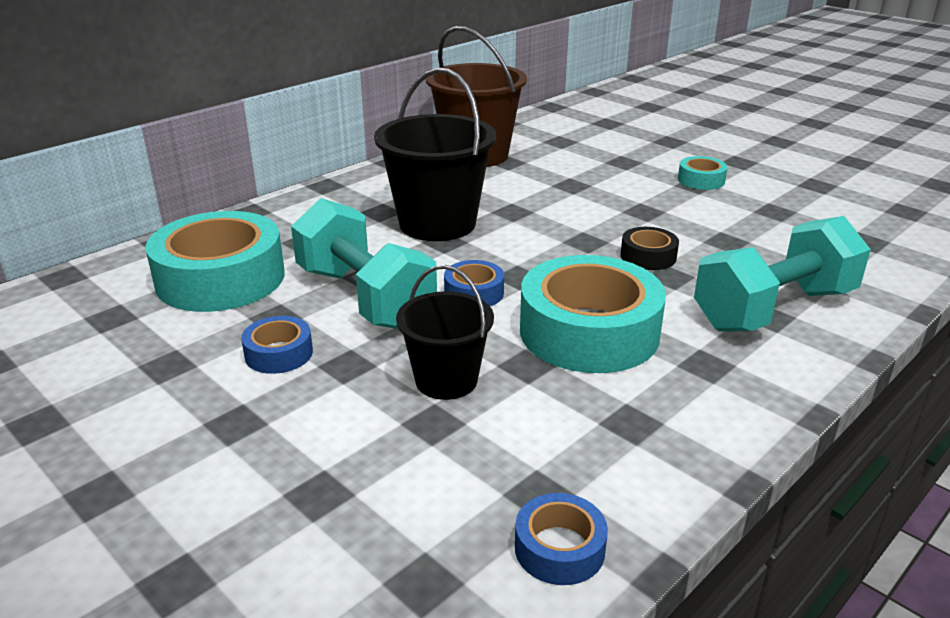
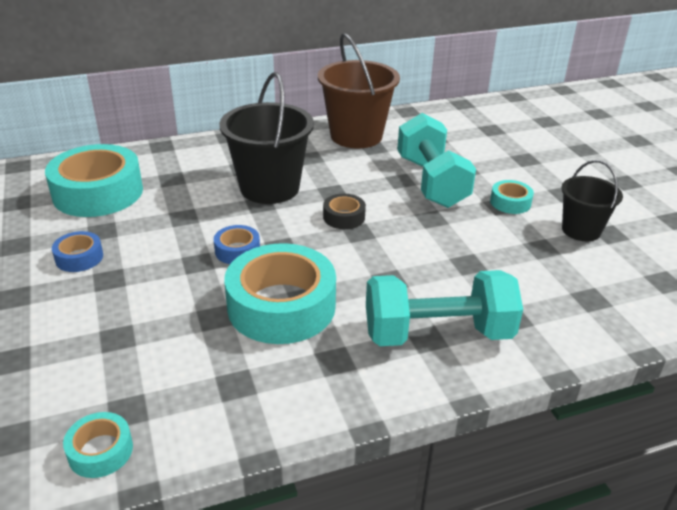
camera: 25 degrees right, 5 degrees up
turquoise dumbbell [291,198,437,329] -> turquoise dumbbell moved to [397,113,476,208]
black bucket [396,265,494,400] -> black bucket moved to [561,160,623,241]
blue tape [515,493,608,585] -> turquoise tape [63,412,133,478]
black tape [621,227,679,270] -> black tape moved to [323,194,366,229]

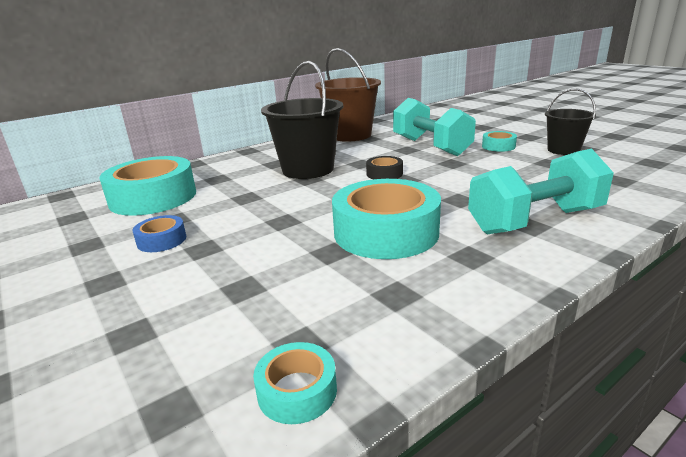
camera: 15 degrees left, 10 degrees down
blue tape [214,225,260,264] -> none

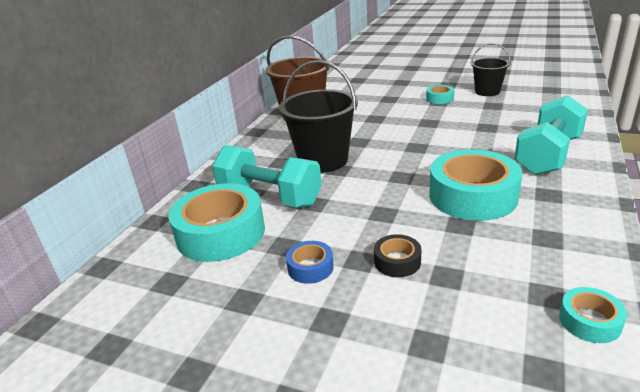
camera: 30 degrees left, 5 degrees up
black tape [366,156,403,179] -> black tape moved to [374,234,421,277]
turquoise dumbbell [393,98,476,156] -> turquoise dumbbell moved to [212,145,322,207]

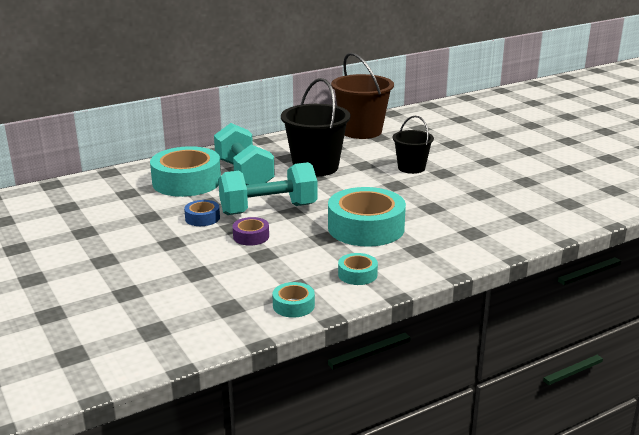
camera: 35 degrees right, 5 degrees down
black tape [374,234,421,277] -> purple tape [233,217,269,246]
turquoise tape [426,85,455,104] -> turquoise tape moved to [338,253,378,285]
black bucket [470,43,511,96] -> black bucket moved to [393,116,434,174]
turquoise dumbbell [514,95,588,175] -> turquoise dumbbell moved to [218,162,318,215]

